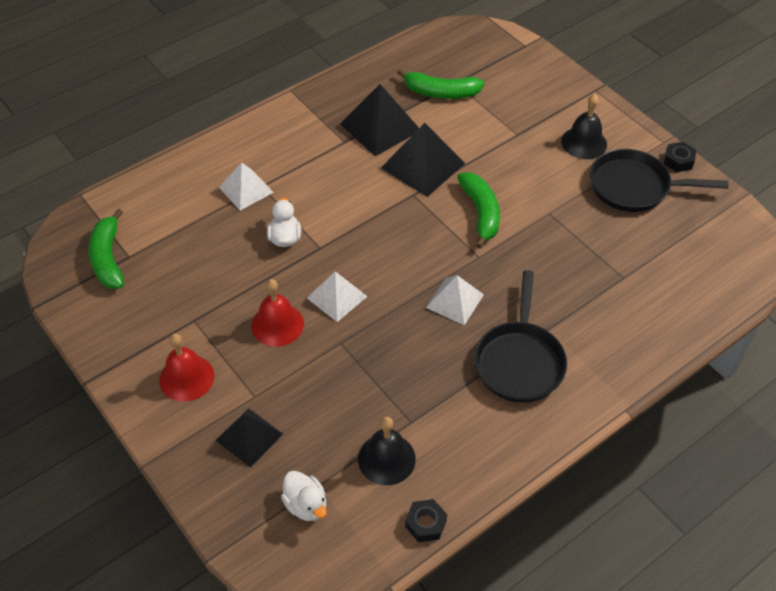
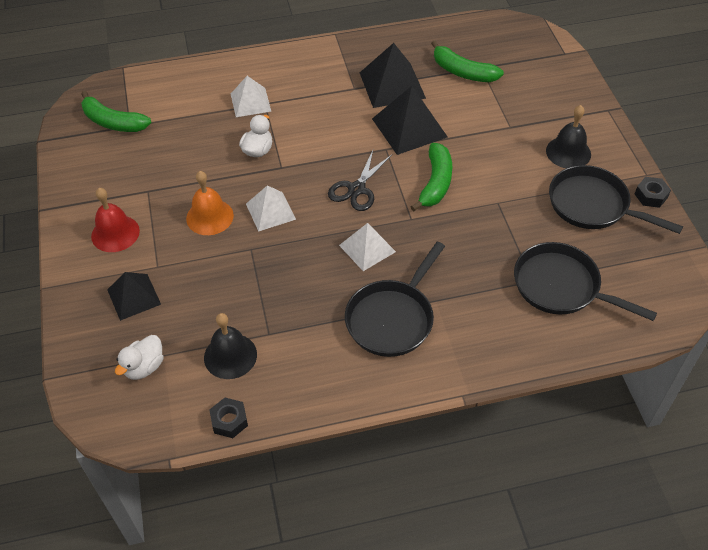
camera: 25 degrees right, 0 degrees up
green banana [89,209,124,289] -> green banana turned 75 degrees counterclockwise [81,91,151,132]
red bell [251,279,304,347] -> orange bell [186,171,234,235]
white duck [281,471,327,521] -> white duck turned 45 degrees clockwise [115,335,163,380]
none -> black scissors [328,150,392,211]
none -> black pan [514,242,657,321]

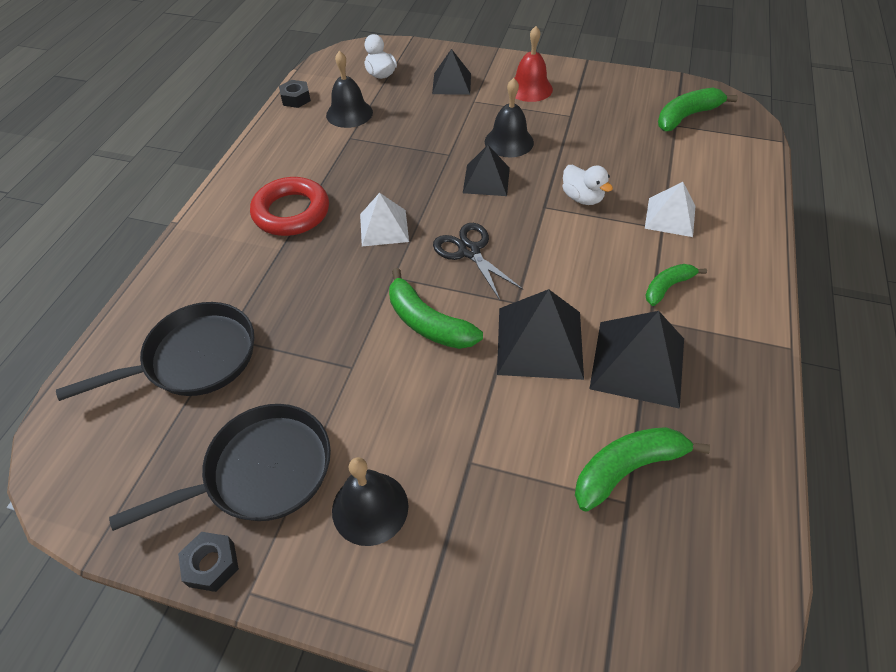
camera: 120 degrees right, 0 degrees up
orange bell [186,171,234,235] -> black bell [485,78,534,158]
white pyramid [246,185,296,232] -> black pyramid [463,145,510,196]
black pan [345,242,445,357] -> red ring [250,177,329,236]
none -> green banana [645,264,707,306]

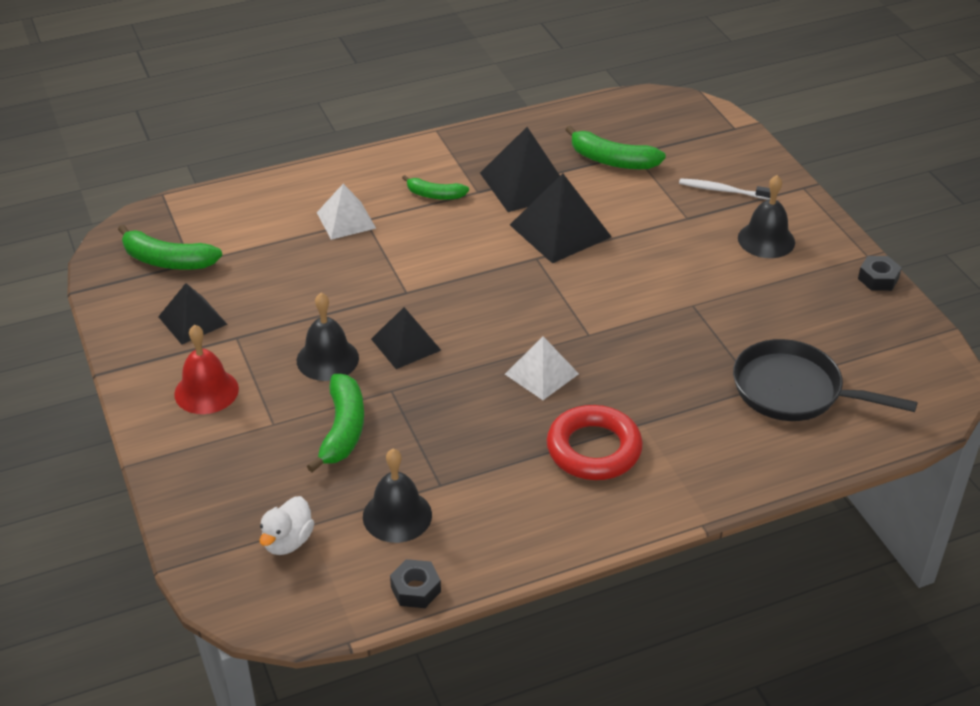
camera: 130 degrees left, 10 degrees down
black pan [109,404,331,531] -> none
green banana [389,268,483,349] -> green banana moved to [307,374,364,473]
black pyramid [432,49,471,95] -> black pyramid moved to [158,283,227,345]
black scissors [433,223,523,300] -> none
white duck [563,165,613,205] -> none
none -> white toothbrush [679,178,771,200]

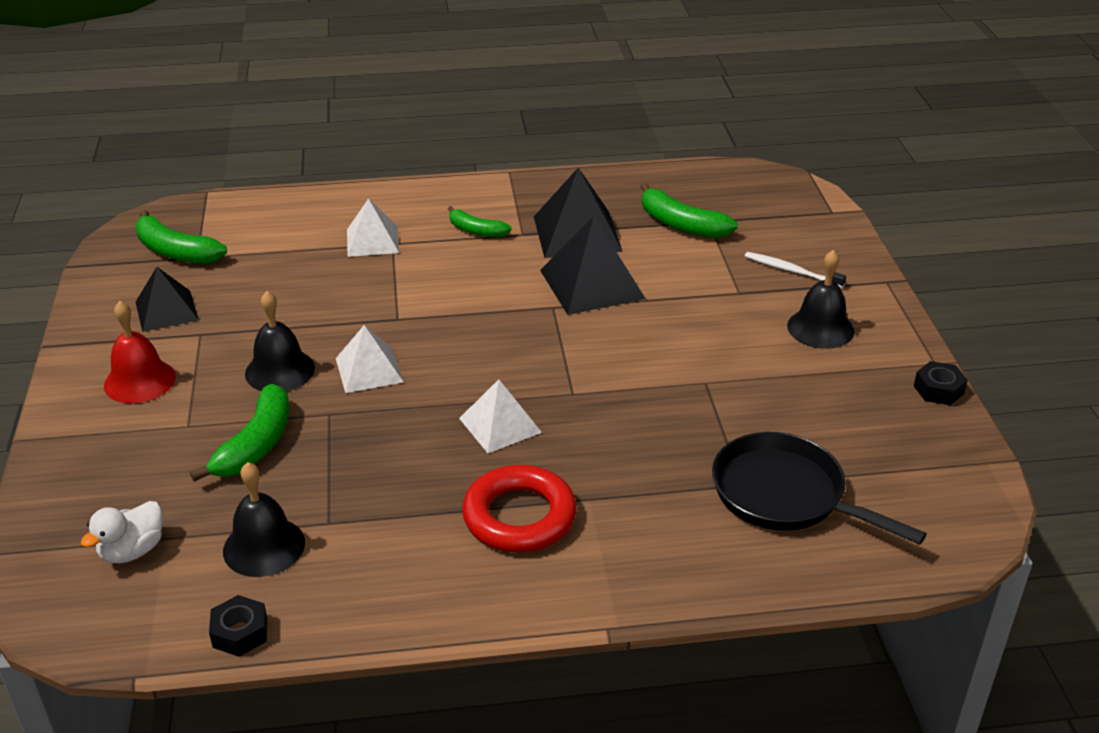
camera: 15 degrees right, 5 degrees down
black pyramid [371,307,441,369] -> white pyramid [336,325,403,393]

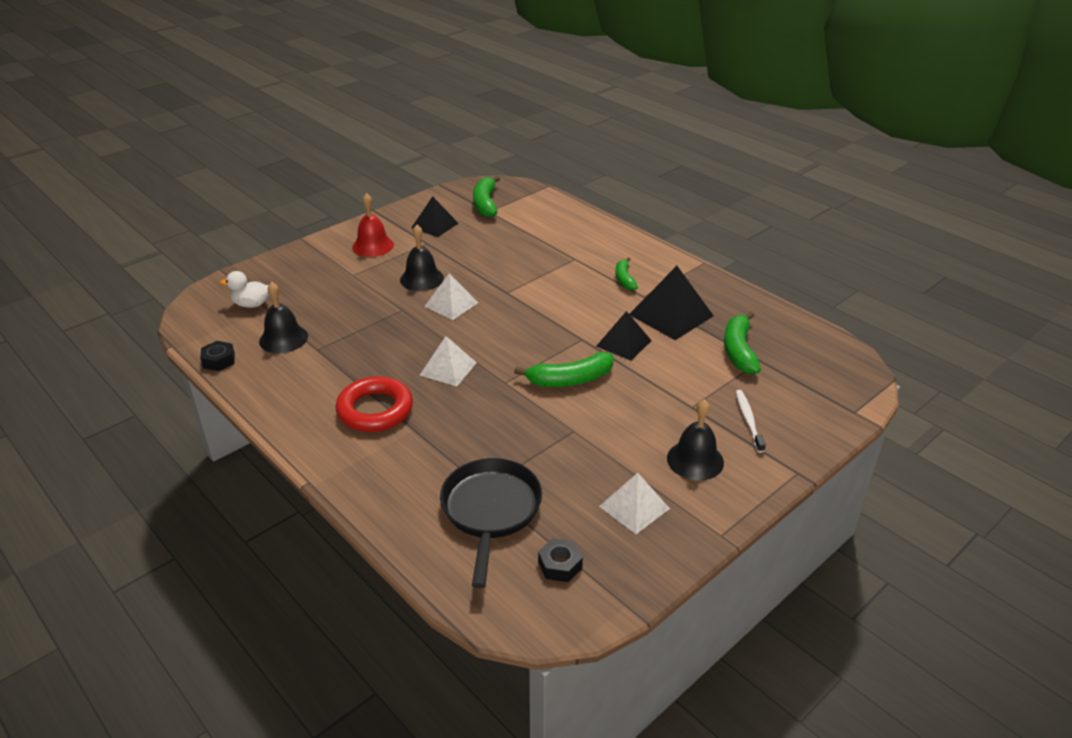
camera: 55 degrees right, 0 degrees up
green banana [190,384,289,482] -> green banana moved to [514,352,613,387]
white pyramid [347,198,399,257] -> white pyramid moved to [599,473,670,534]
black pyramid [540,216,646,315] -> black pyramid [596,311,652,361], size x0.65
black nut [914,361,968,405] -> black nut moved to [538,538,583,582]

